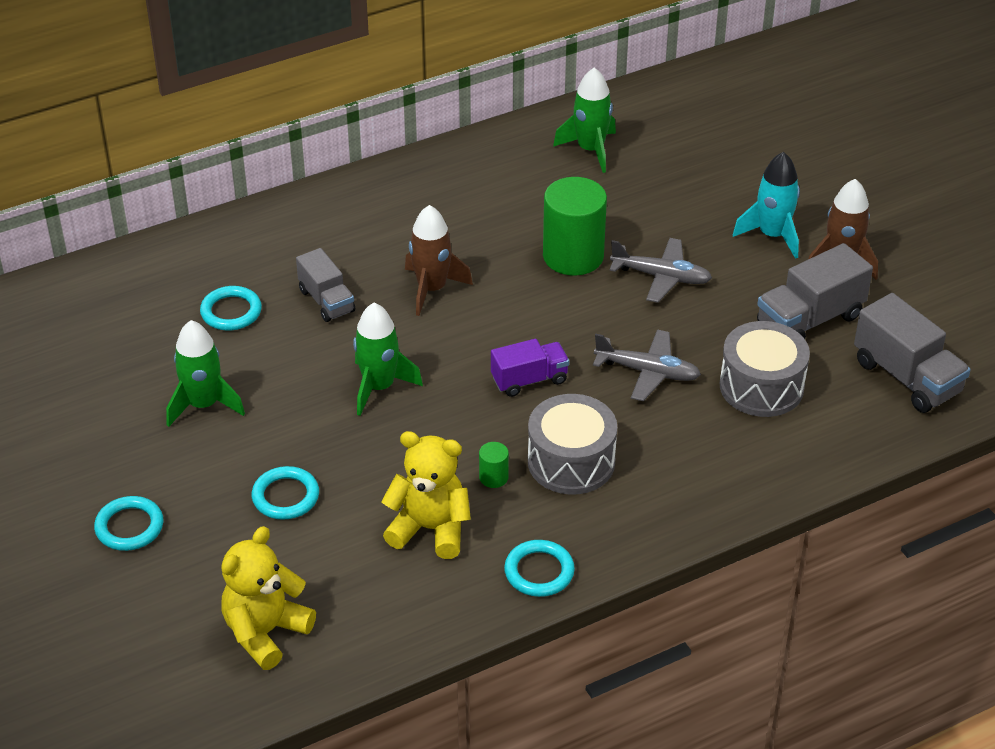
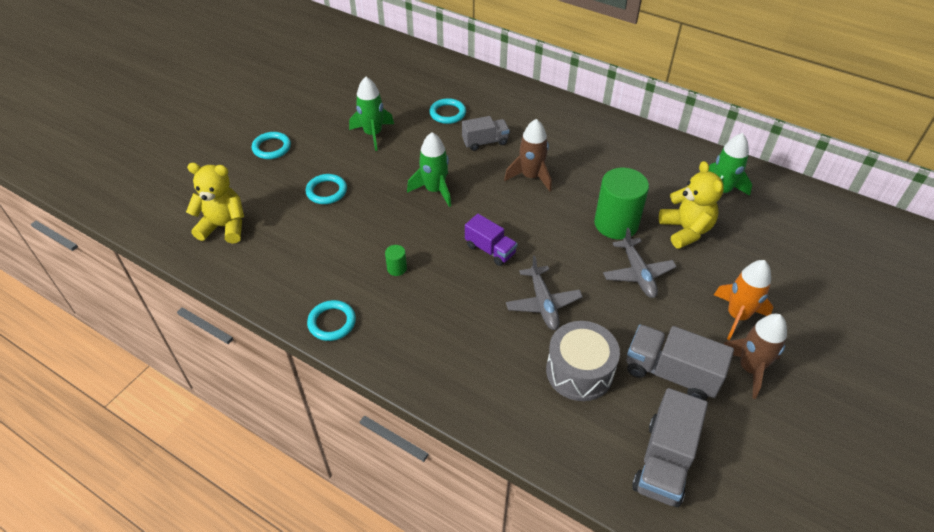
camera: 60 degrees right, 5 degrees up
grey truck [296,248,355,322] -> grey truck turned 135 degrees counterclockwise [462,116,510,151]
yellow teddy bear [381,431,471,559] -> yellow teddy bear moved to [659,161,724,249]
grey drum [528,394,617,495] -> none
turquoise rocket [733,152,800,259] -> orange rocket [714,260,773,340]

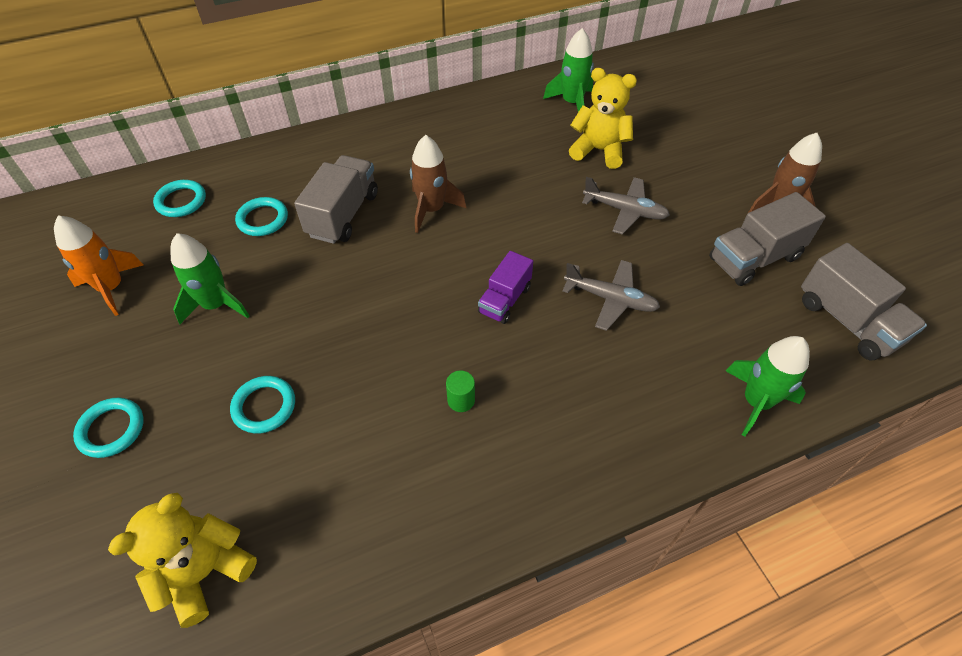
camera: 55 degrees left, 5 degrees up
turquoise ring [307,300,356,341] -> turquoise ring moved to [153,180,206,217]
green rocket [407,132,451,207] -> green rocket moved to [726,336,810,436]
grey truck [462,116,510,151] -> grey truck [294,155,378,244], size x1.54
purple truck [465,214,517,266] -> purple truck turned 135 degrees clockwise [478,251,533,324]
grey drum [546,321,620,401] -> none
green cylinder [594,168,649,239] -> none
orange rocket [714,260,773,340] -> orange rocket moved to [54,216,143,316]

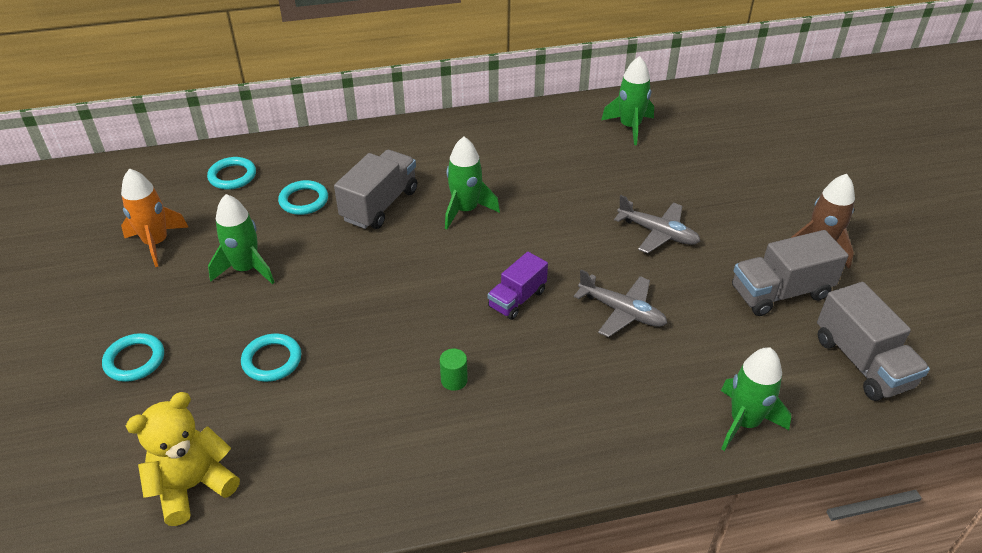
camera: 10 degrees right, 10 degrees down
brown rocket [410,135,466,233] -> green rocket [445,137,500,229]
yellow teddy bear [569,68,637,169] -> none

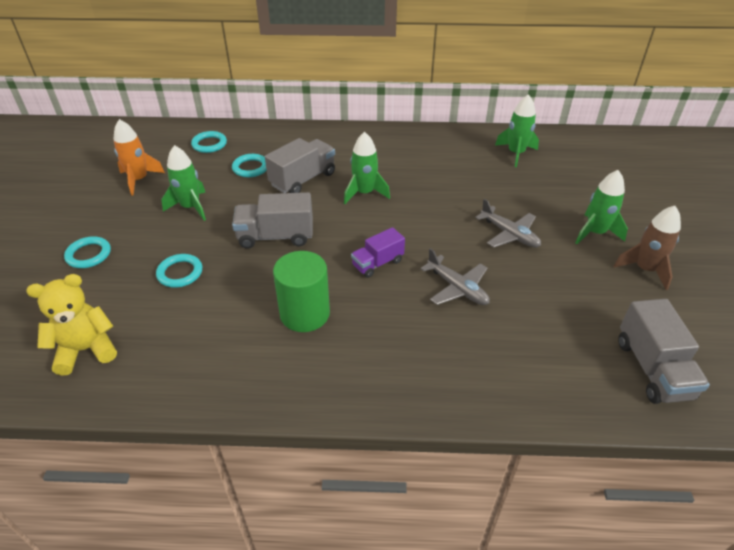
camera: 15 degrees right, 0 degrees up
green cylinder [440,349,468,391] -> green cylinder [273,251,330,332], size x2.35
green rocket [721,347,791,451] -> green rocket moved to [575,170,628,244]
grey truck [732,230,848,316] -> grey truck moved to [232,192,313,249]

